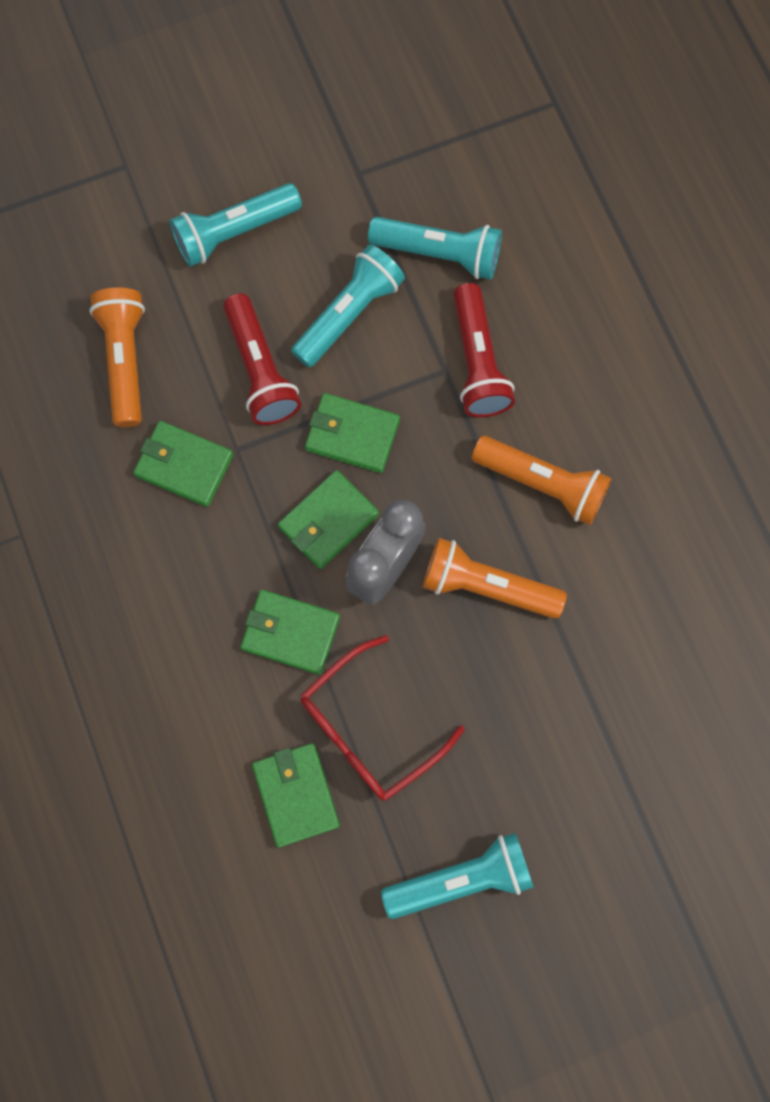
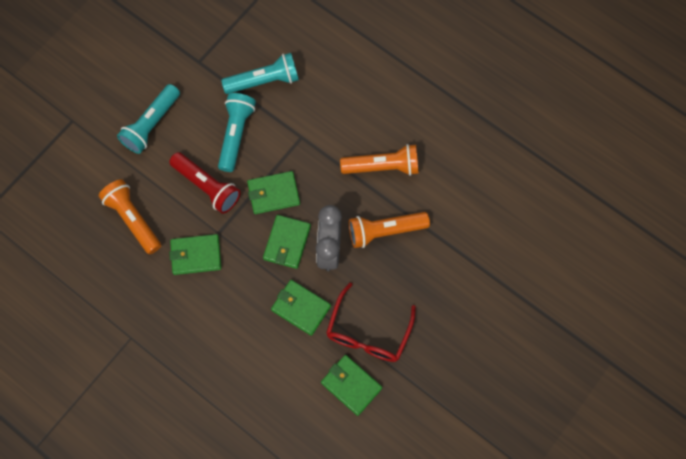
camera: 30 degrees left, 5 degrees down
green wallet [240,590,340,675] -> green wallet turned 45 degrees clockwise [271,280,331,336]
turquoise flashlight [381,833,534,919] -> none
red flashlight [453,283,515,417] -> none

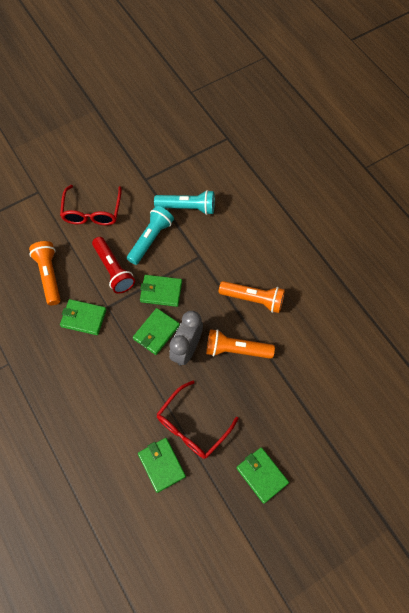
camera: 20 degrees right, 5 degrees down
turquoise flashlight [117,84,180,154] -> red glasses [60,185,122,225]
green wallet [271,280,331,336] -> green wallet moved to [236,447,289,504]

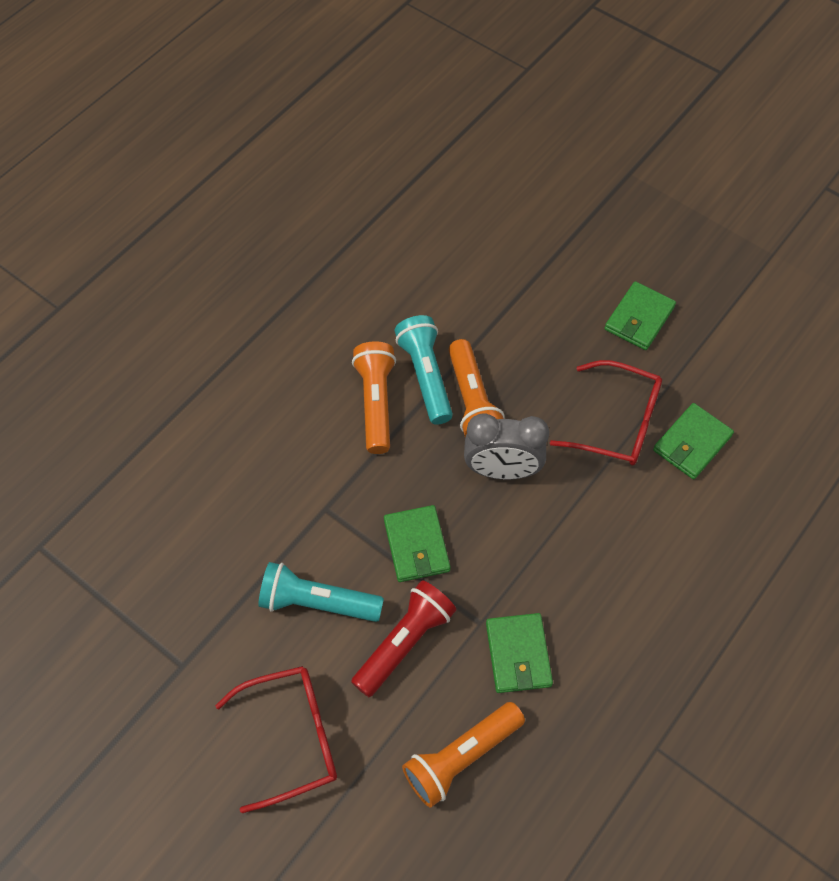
camera: 110 degrees left, 5 degrees down
green wallet [133,308,180,355] -> none
turquoise flashlight [154,190,215,215] -> turquoise flashlight moved to [394,315,453,425]

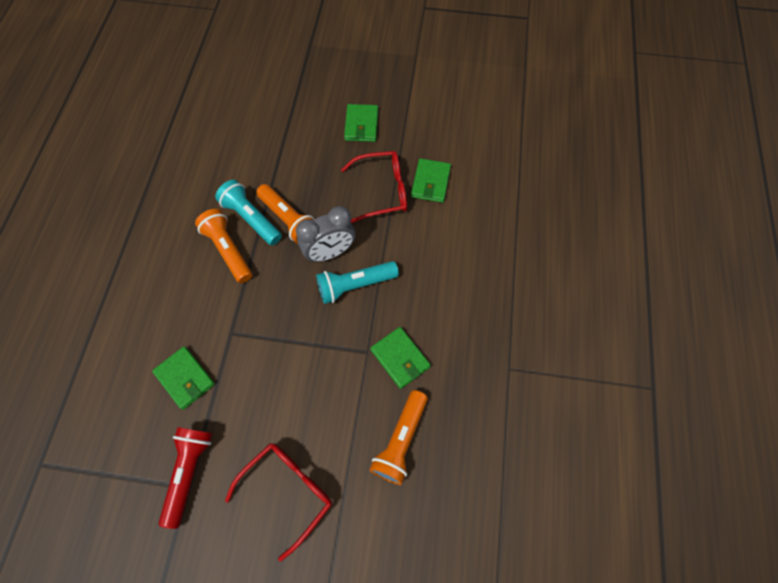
camera: 30 degrees left, 5 degrees up
turquoise flashlight [258,562,384,622] -> turquoise flashlight moved to [316,261,399,304]
red flashlight [351,580,456,697] -> red flashlight moved to [159,427,212,529]
green wallet [384,505,450,582] -> green wallet moved to [152,346,215,410]

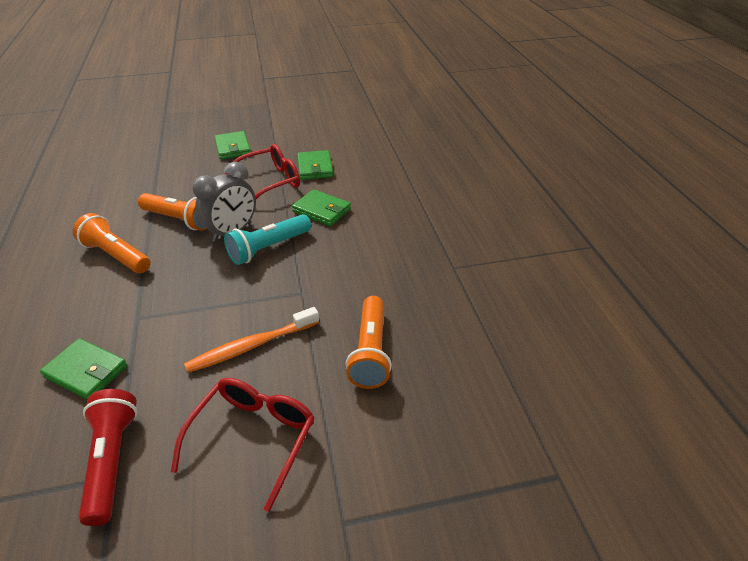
camera: 20 degrees left, 25 degrees down
turquoise flashlight [215,180,282,246] -> none
green wallet [370,327,431,389] -> green wallet moved to [292,189,351,226]
none -> orange toothbrush [184,307,319,373]

